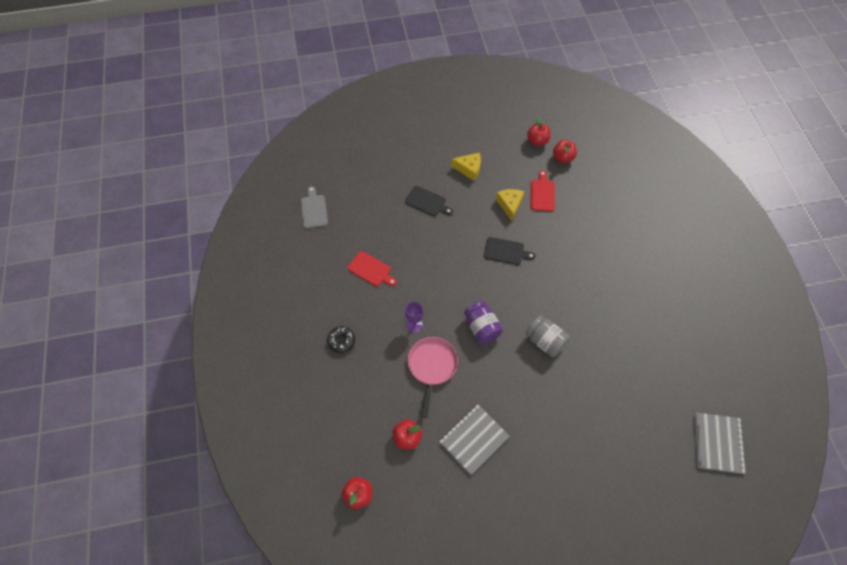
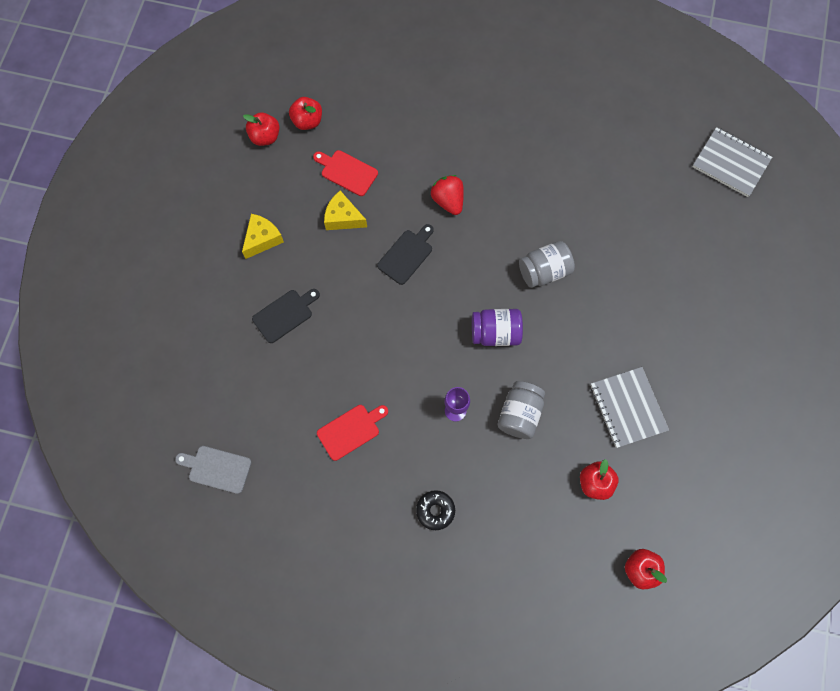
camera: 65 degrees left, 10 degrees up
pink pan [408,337,458,418] -> grey jar [498,381,545,439]
none -> red strawberry [431,175,464,215]

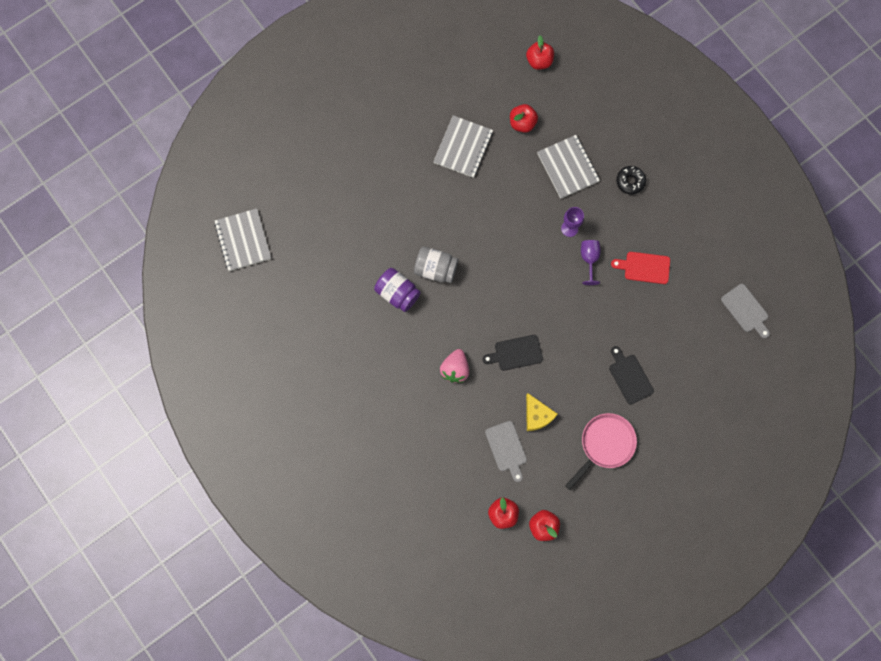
camera: 140 degrees left, 5 degrees up
yellow cheese [242,214,284,259] -> pink pan [565,413,637,490]
black cutting board [252,289,320,343] -> black cutting board turned 60 degrees clockwise [609,346,654,405]
red cutting board [313,150,378,196] -> grey cutting board [485,421,527,482]
red strawberry [431,175,464,215] -> pink strawberry [440,349,469,383]
purple jar [472,309,523,346] -> purple jar moved to [374,268,421,312]
grey jar [498,381,545,439] -> none
none -> grey notebook [537,135,600,199]
none -> purple goblet [581,240,601,285]

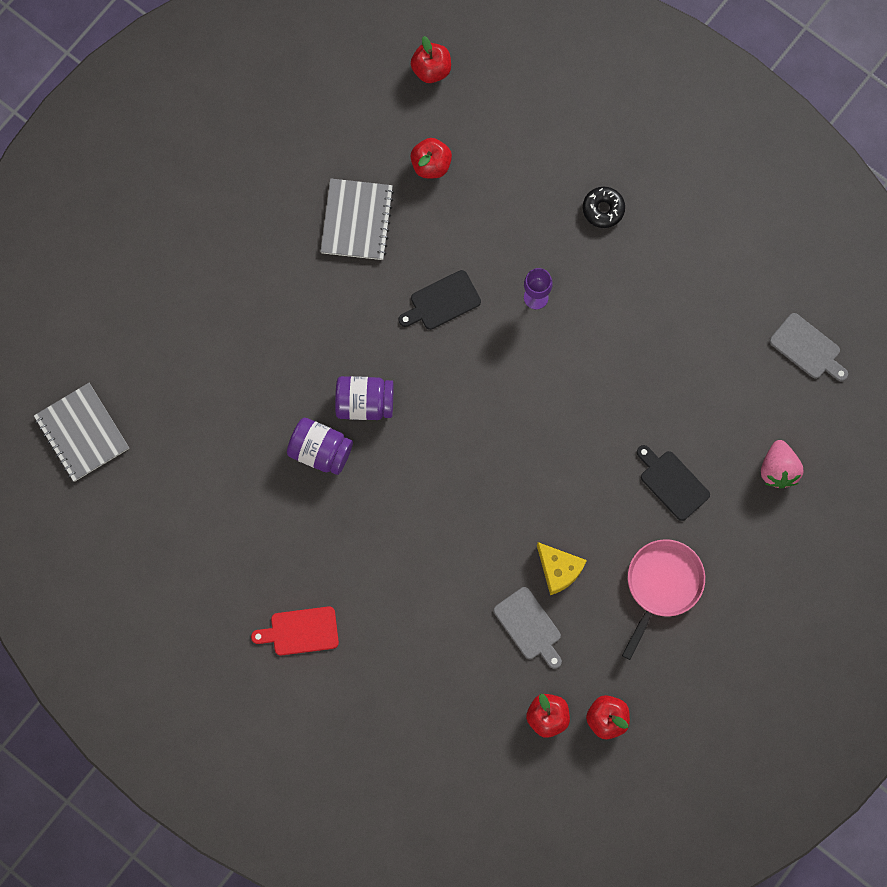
camera: 15 degrees left, 0 degrees up
grey jar [414,247,458,283] -> purple jar [335,376,393,420]
pink strawberry [440,349,469,383] -> pink strawberry moved to [761,440,804,489]
black cutting board [482,335,543,371] -> black cutting board moved to [398,270,481,330]
grey notebook [537,135,600,199] -> none
purple goblet [581,240,601,285] -> none
red cutting board [611,252,670,284] -> red cutting board moved to [251,606,339,656]

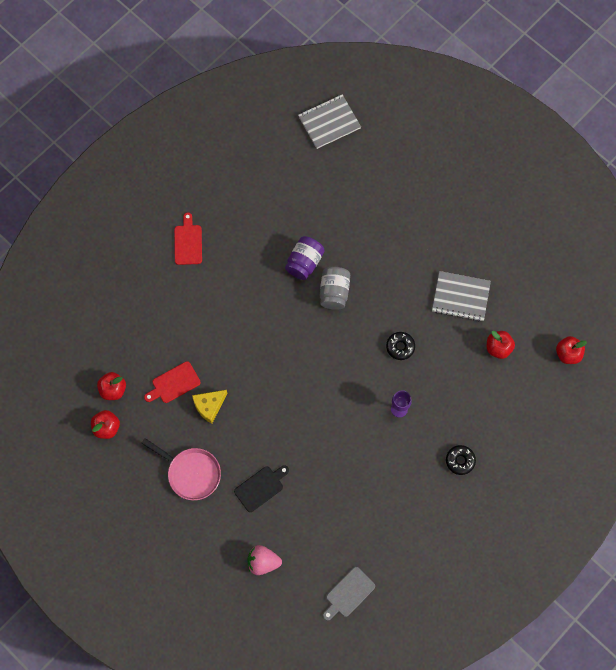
camera: 95 degrees right, 5 degrees down
purple jar [335,376,393,420] -> grey jar [320,267,350,310]
black cutting board [398,270,481,330] -> black donut [386,332,415,360]
grey cutting board [494,587,562,669] -> red cutting board [144,361,201,403]

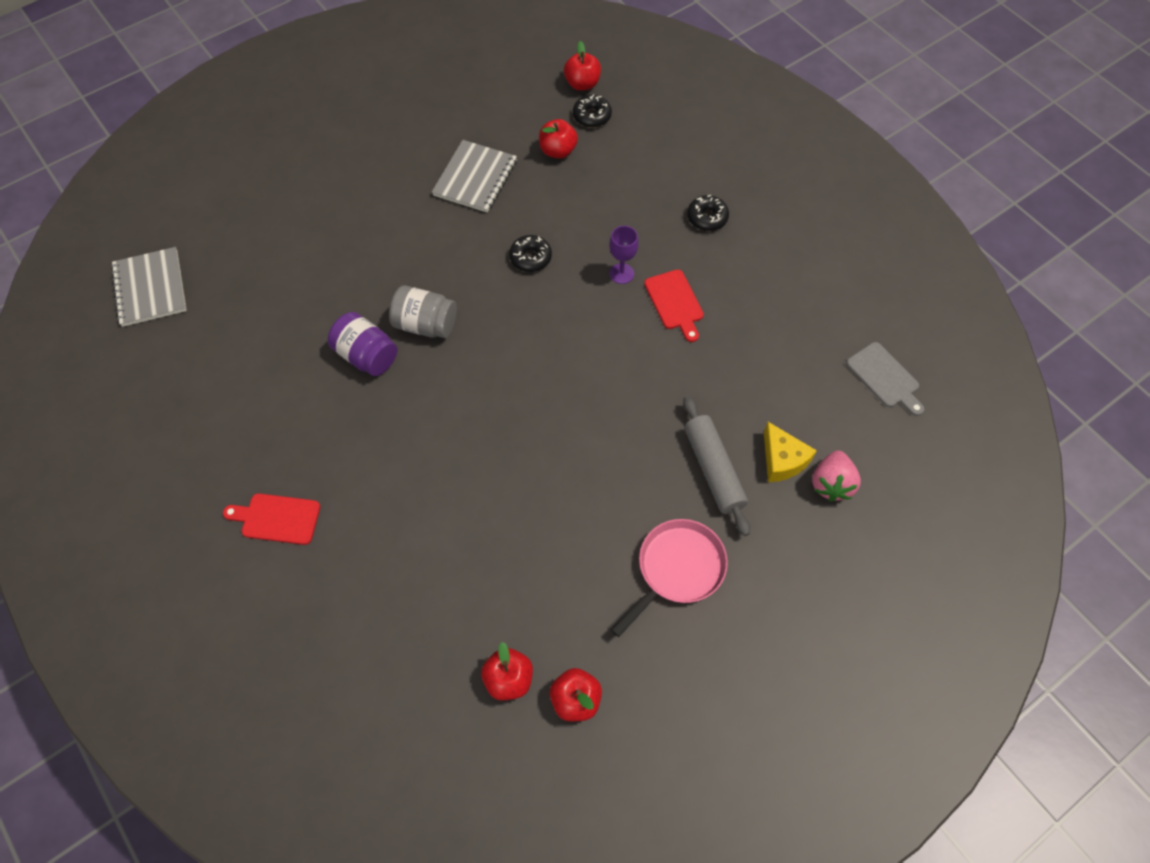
camera: 80 degrees left, 10 degrees down
red cutting board [144,361,201,403] -> red cutting board moved to [644,269,704,342]
yellow cheese [192,390,228,424] -> yellow cheese moved to [764,422,817,482]
black cutting board [234,465,289,512] -> grey rolling pin [683,396,750,536]
none -> black donut [573,94,612,127]

